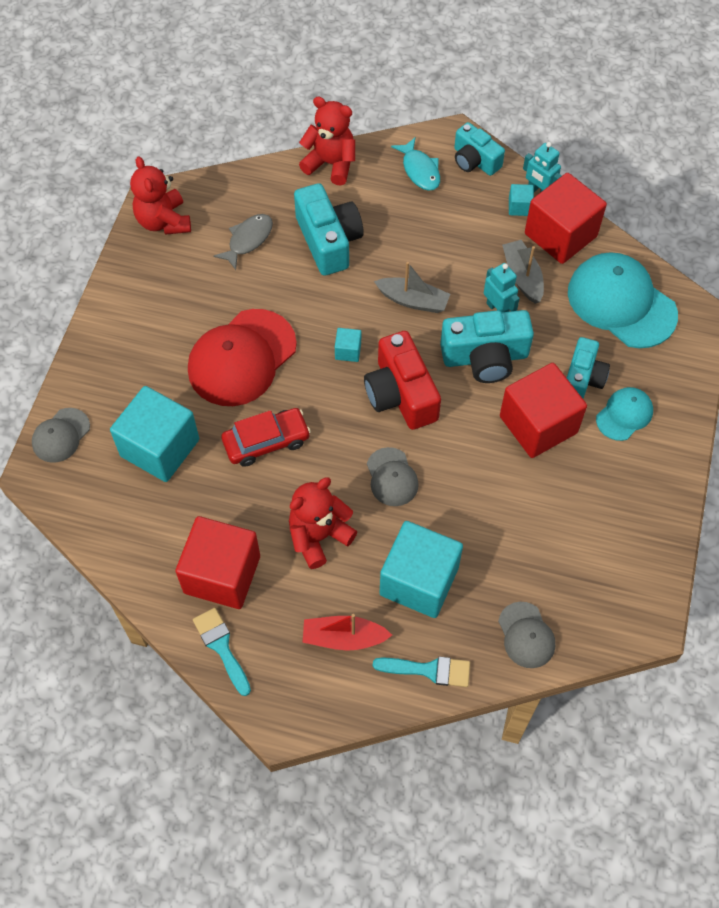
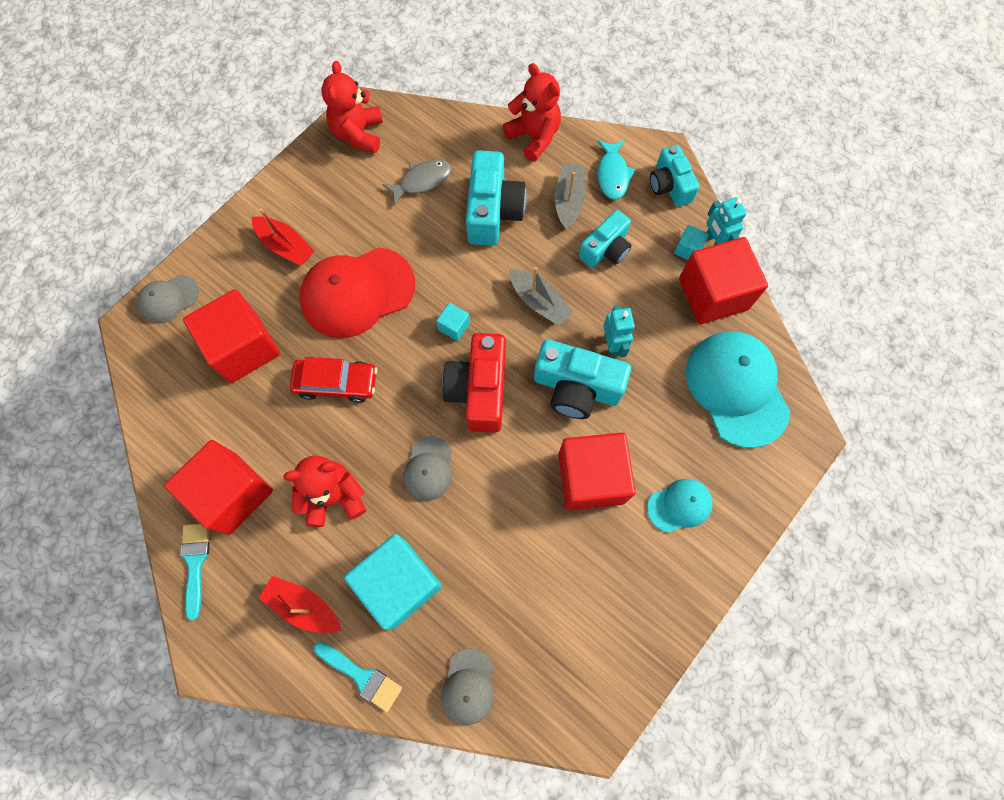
camera: 25 degrees right, 10 degrees up
turquoise cube [110,386,199,482] -> red cube [183,289,280,383]
grey boat [502,240,544,304] -> grey boat moved to [555,163,585,229]
turquoise camera [567,337,610,399] -> turquoise camera moved to [579,210,632,268]
none -> red boat [252,208,314,266]

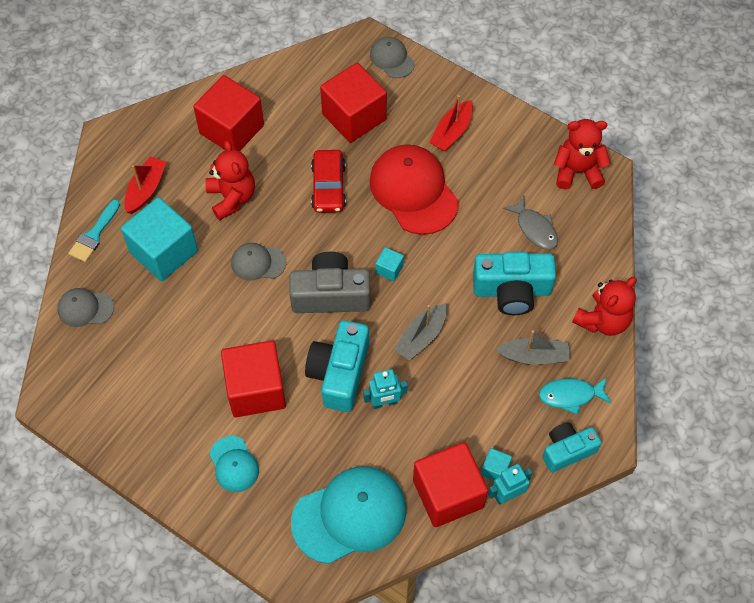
camera: 85 degrees right, 10 degrees down
turquoise brush [180,523,210,620] -> none
red camera [442,333,506,433] -> grey camera [289,252,370,313]
turquoise camera [579,210,632,268] -> none

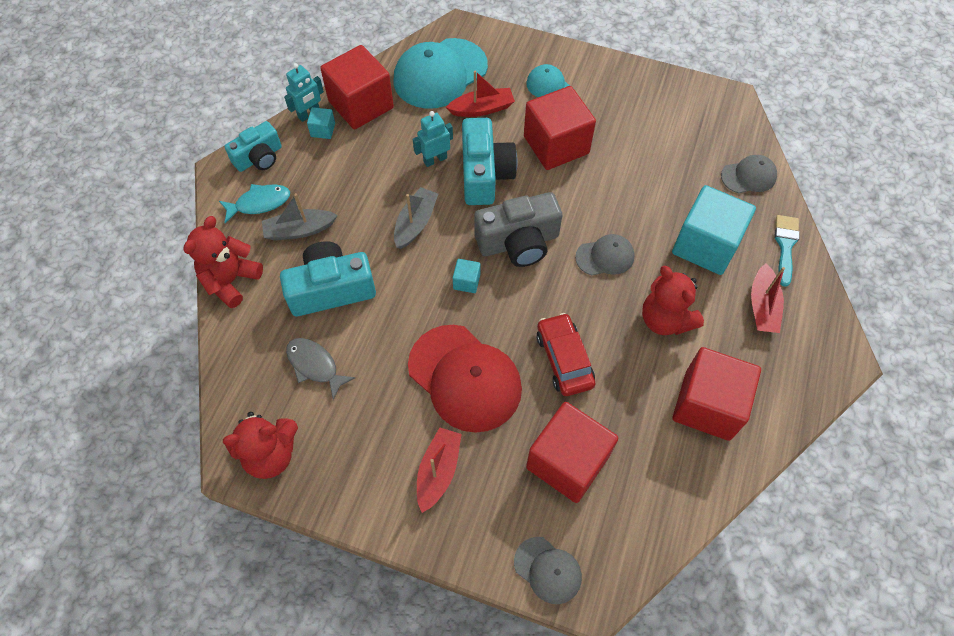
camera: 165 degrees right, 0 degrees up
none -> red boat [446,70,515,117]

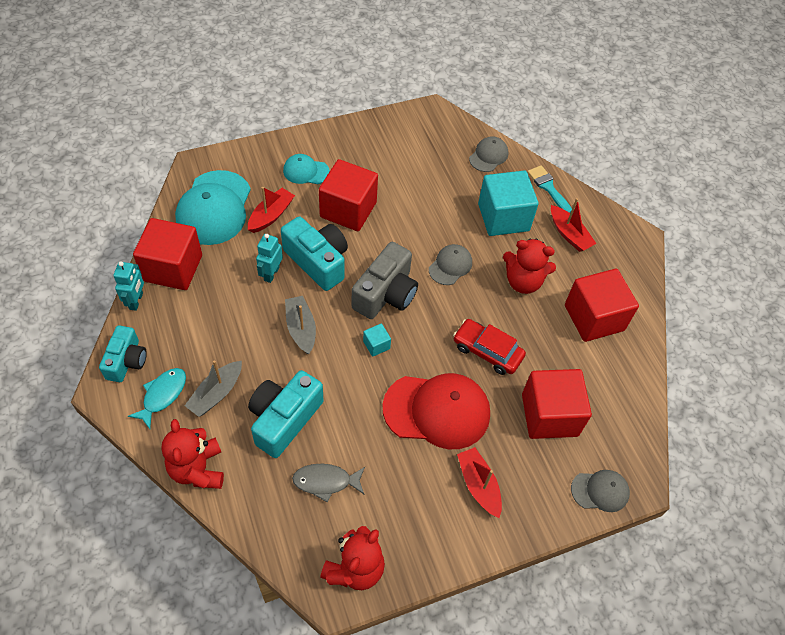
camera: 45 degrees left, 5 degrees down
turquoise cube [307,107,335,139] -> none

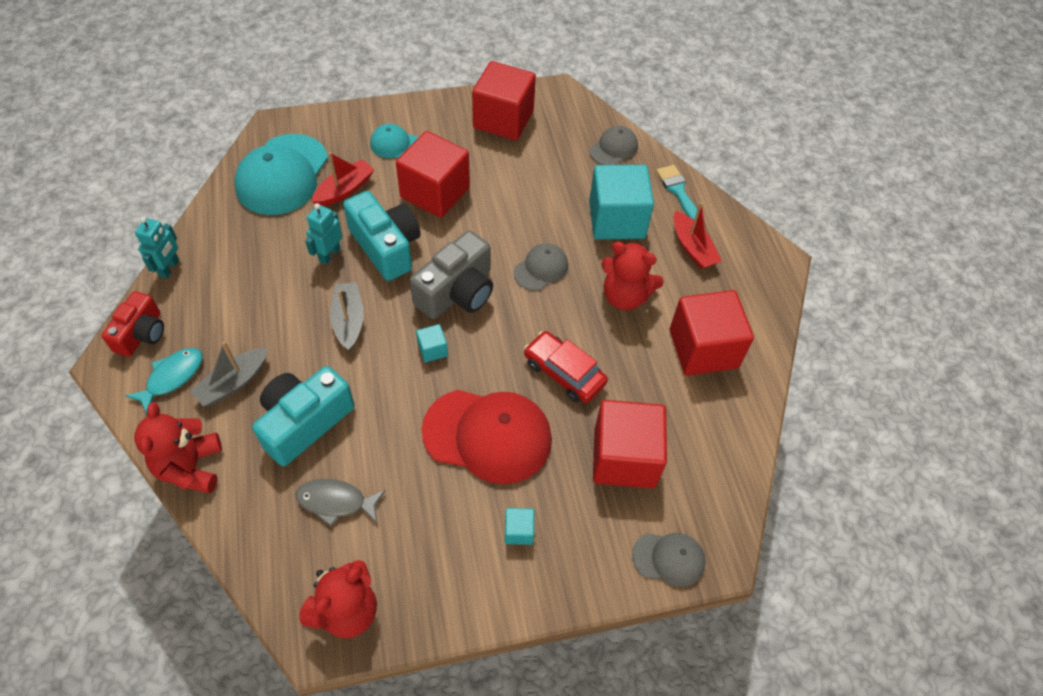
camera: 10 degrees right, 0 degrees up
turquoise camera [99,325,147,382] -> red camera [101,291,164,357]
red cube [133,218,202,290] -> red cube moved to [472,61,536,140]
red boat [457,447,502,518] -> turquoise cube [505,508,534,545]

